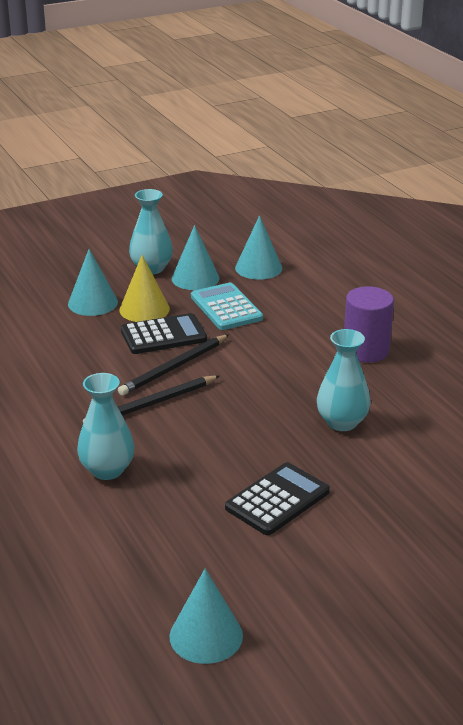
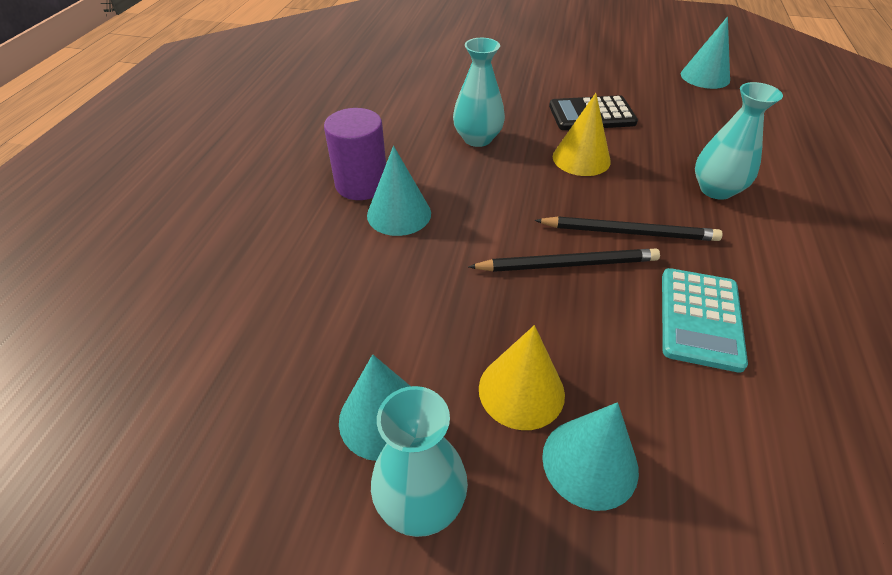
camera: 140 degrees left, 15 degrees up
black calculator [121,313,207,354] -> none
turquoise calculator [191,283,263,330] -> turquoise calculator moved to [662,268,748,373]
turquoise cone [235,215,282,280] -> turquoise cone moved to [367,146,431,236]
none -> yellow cone [553,93,611,176]

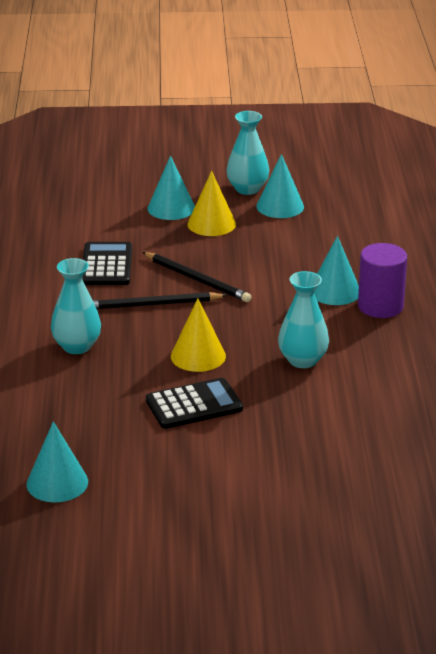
camera: 165 degrees right, 15 degrees down
black pencil [468,249,660,272] -> black pencil turned 120 degrees counterclockwise [142,252,251,302]
turquoise calculator [662,268,748,373] -> black calculator [82,242,132,285]

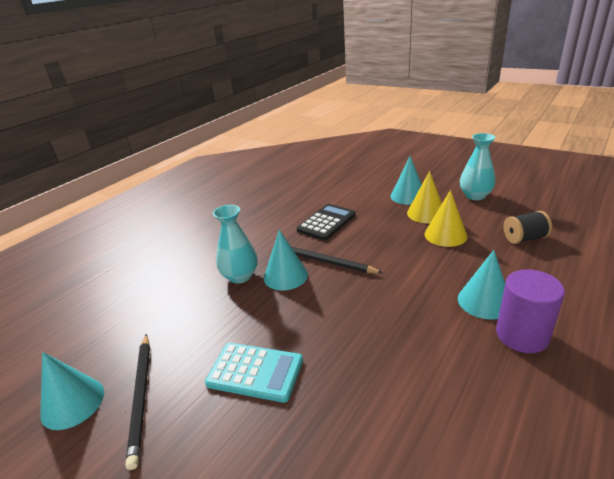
camera: 40 degrees right, 0 degrees up
black pencil [142,252,251,302] -> black pencil moved to [125,334,150,470]
black calculator [146,378,243,429] -> turquoise calculator [205,343,303,403]
yellow cone [171,299,226,372] -> yellow cone moved to [425,190,467,247]
turquoise cone [256,154,304,218] -> turquoise cone moved to [264,230,308,290]
turquoise vase [278,271,329,368] -> none
none -> black spool [504,211,552,244]

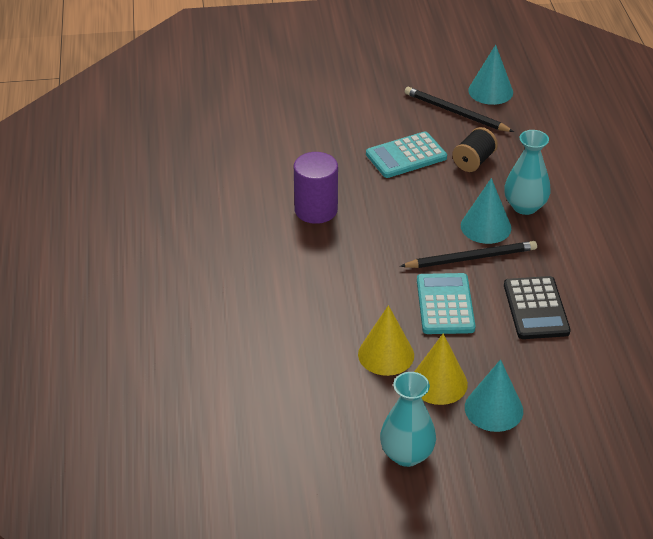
camera: 135 degrees right, 10 degrees up
turquoise cone [458,250,505,320] -> none
purple cylinder [496,269,565,353] -> purple cylinder moved to [294,152,338,224]
black spool [504,211,552,244] -> black spool moved to [452,127,498,172]
none -> turquoise calculator [417,273,475,334]

